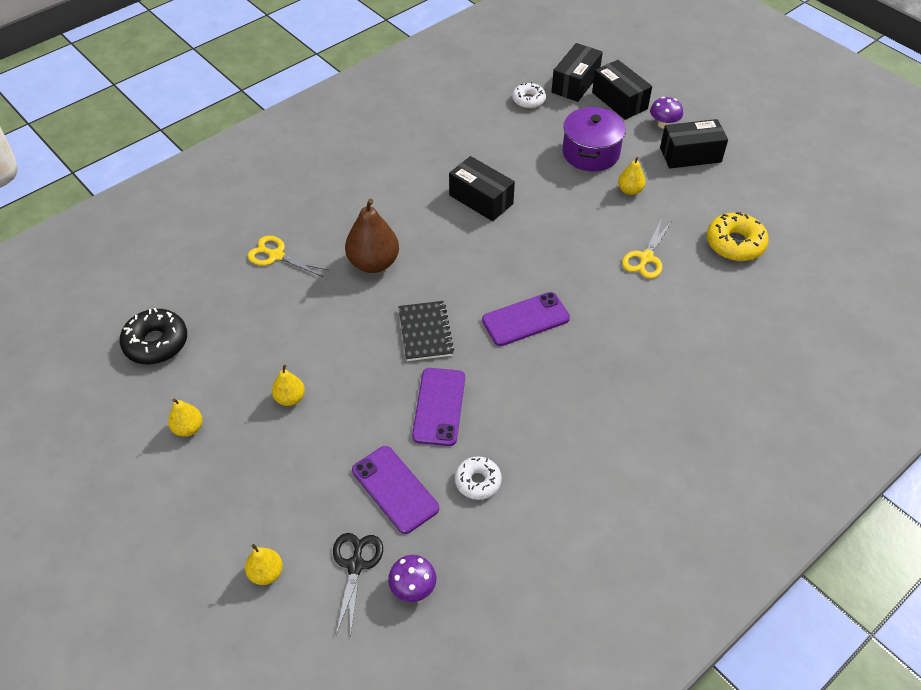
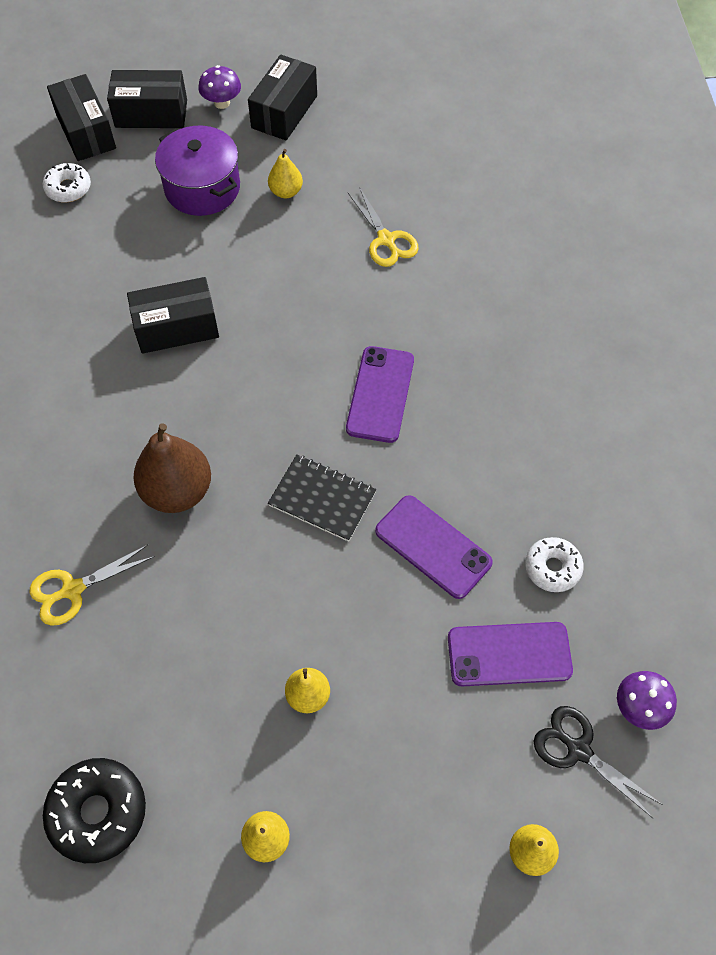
camera: 55 degrees left, 10 degrees up
yellow donut [707,212,769,261] -> none

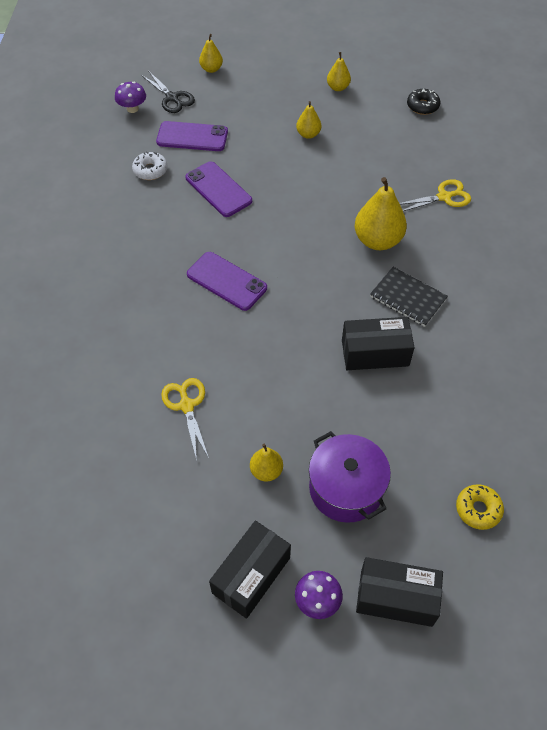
camera: 170 degrees left, 5 degrees down
white donut [43,163,91,202] -> yellow donut [456,484,504,530]
black donut [43,758,146,863] -> black donut [407,88,440,115], size x0.64
black box [47,74,116,161] -> none
brown pear [133,423,211,513] -> yellow pear [354,177,407,250]
black notebook [268,454,377,542] -> black notebook moved to [370,267,448,327]
purple phone [346,346,414,443] -> purple phone turned 75 degrees counterclockwise [187,252,267,311]

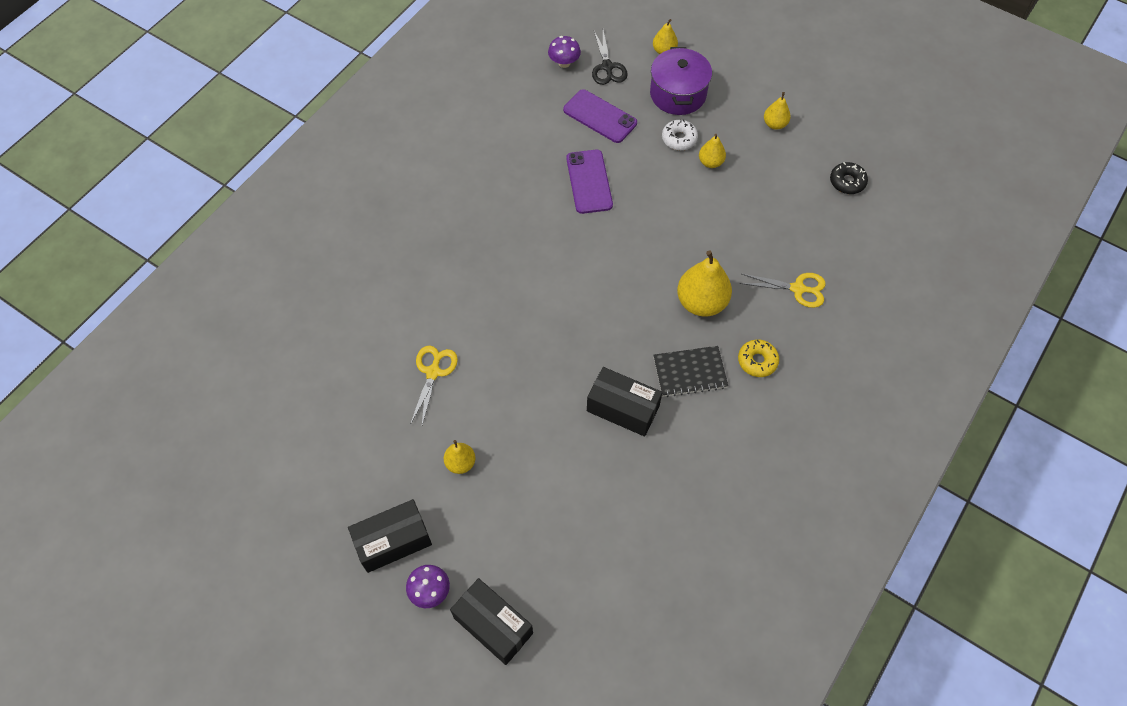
camera: 30 degrees right, 5 degrees up
white donut [132,151,168,180] -> white donut moved to [662,120,698,150]
purple phone [187,252,267,311] -> none
purple pot [309,431,391,523] -> purple pot moved to [650,47,712,115]
black notebook [370,267,448,327] -> black notebook turned 75 degrees counterclockwise [653,346,728,397]
yellow donut [456,484,504,530] -> yellow donut moved to [738,339,779,377]

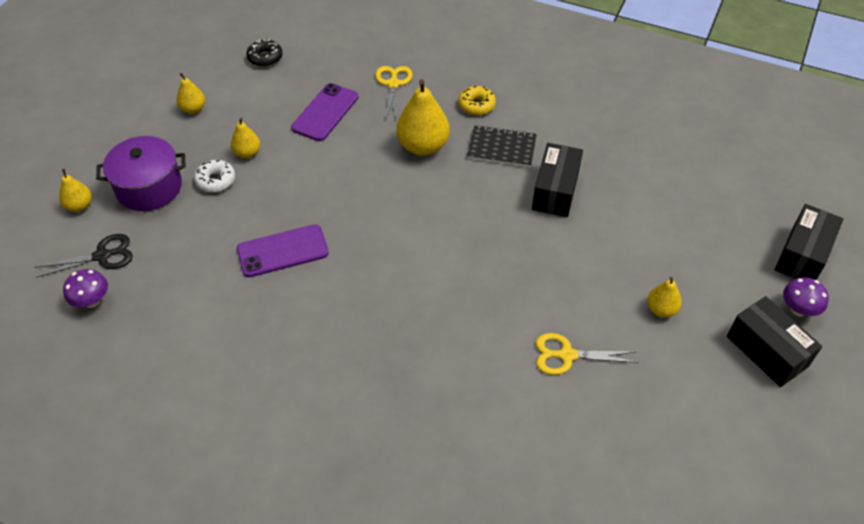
camera: 100 degrees left, 10 degrees down
purple phone [563,89,637,143] -> purple phone moved to [291,83,359,141]
black notebook [653,346,728,397] -> black notebook turned 60 degrees counterclockwise [467,125,537,167]

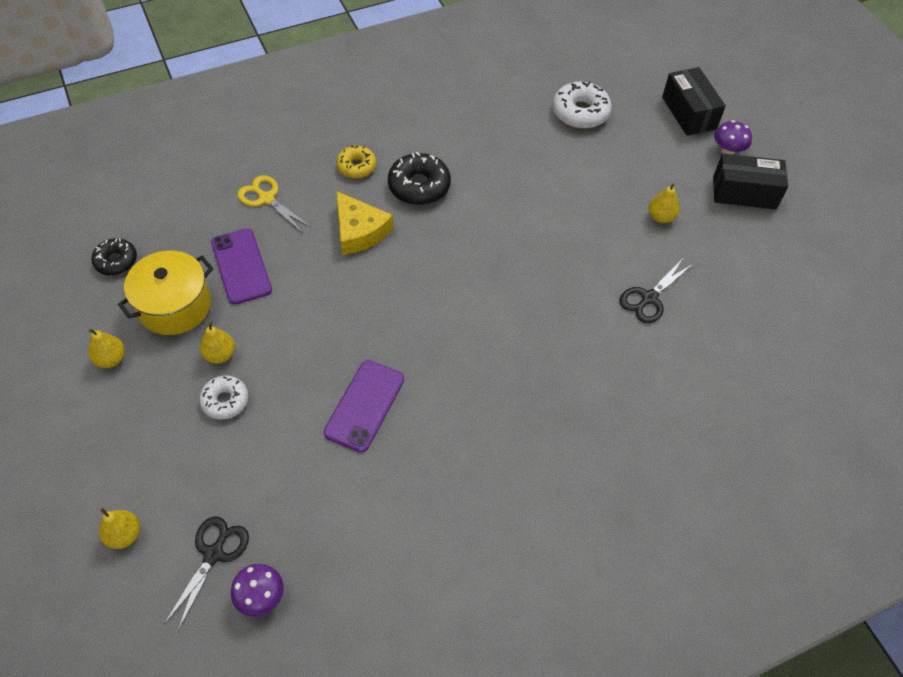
camera: 50 degrees left, 5 degrees up
purple pot [96,136,185,211] -> none
yellow pear [396,80,450,156] -> yellow cheese [336,191,393,255]
black notebook [467,125,537,167] -> black donut [388,152,451,205]
black box [532,143,583,217] -> none
yellow scissors [536,333,638,375] -> black scissors [619,259,693,323]
none -> yellow pot [118,251,213,335]
none -> white donut [552,81,612,129]

